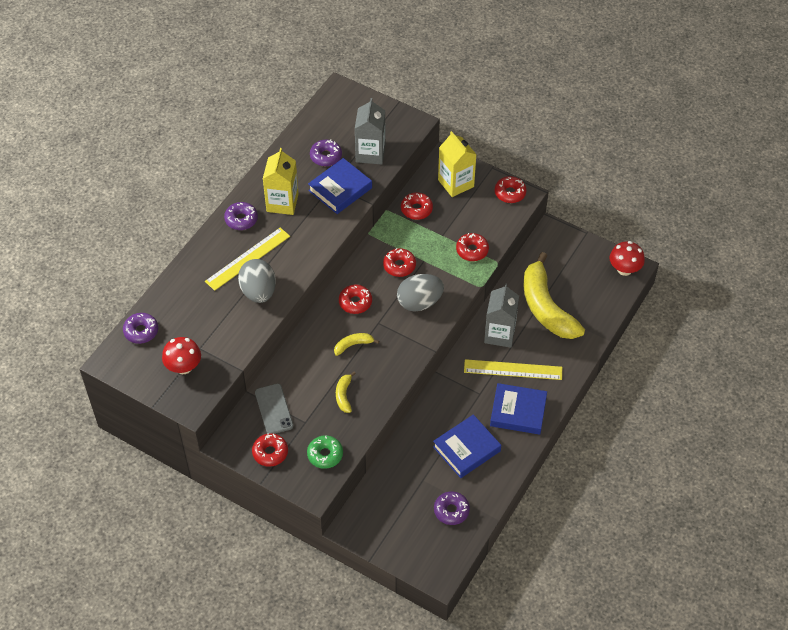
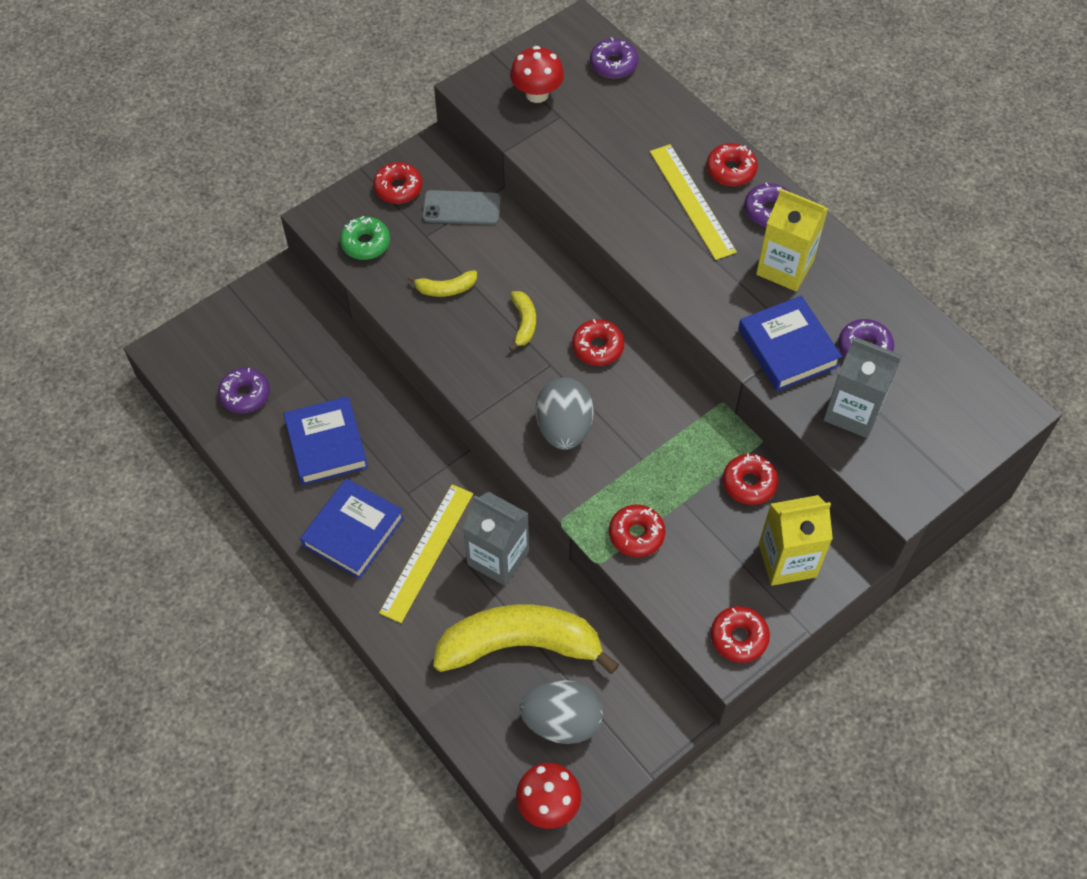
camera: 110 degrees right, 5 degrees up
grey egg [238,259,276,303] -> grey egg moved to [519,680,603,744]
yellow banana [336,372,356,413] -> yellow banana turned 150 degrees clockwise [408,270,477,297]
red donut [383,248,416,277] -> red donut moved to [706,143,758,186]

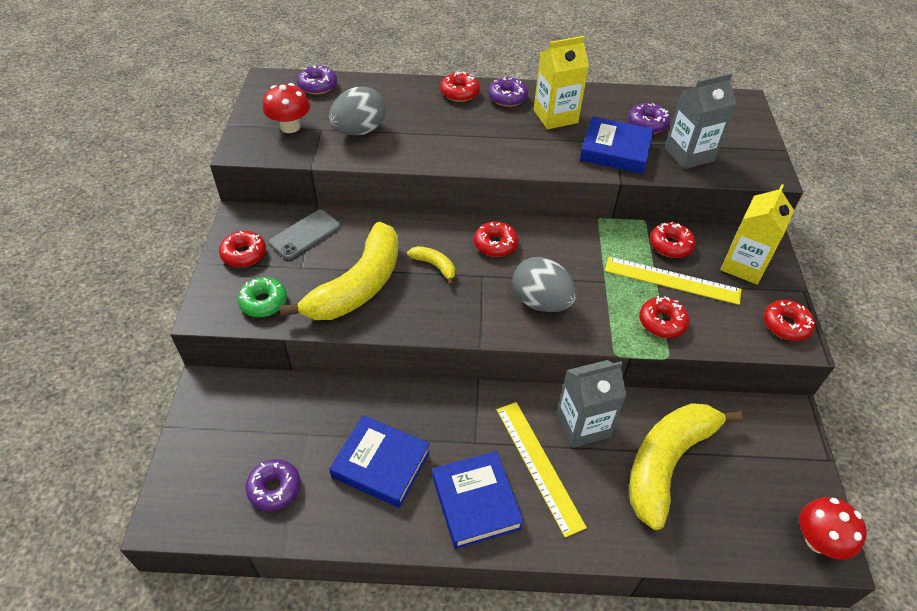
camera: 50 degrees left, 10 degrees down
yellow banana [408,270,477,297] -> yellow banana [279,222,398,320], size x2.38
grey egg [519,680,603,744] -> grey egg moved to [329,87,386,136]
yellow ruler [650,144,737,260] -> yellow ruler moved to [605,256,741,305]

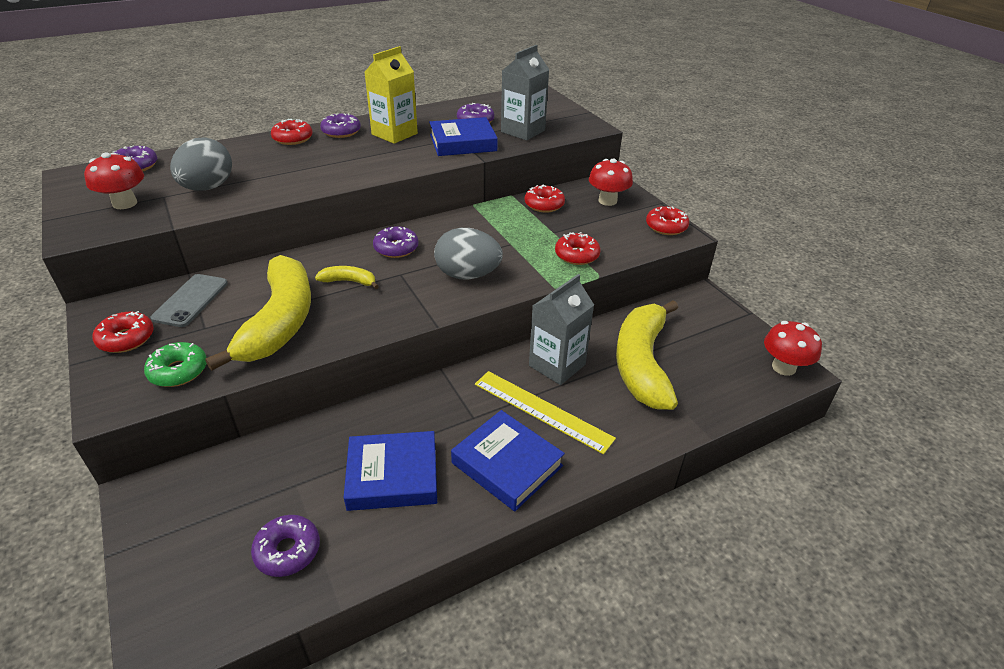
camera: 30 degrees left, 10 degrees down
red donut [474,221,519,257] -> purple donut [373,226,419,258]
yellow ruler [605,256,741,305] -> none
yellow carton [720,184,794,284] -> red mushroom [589,158,633,206]

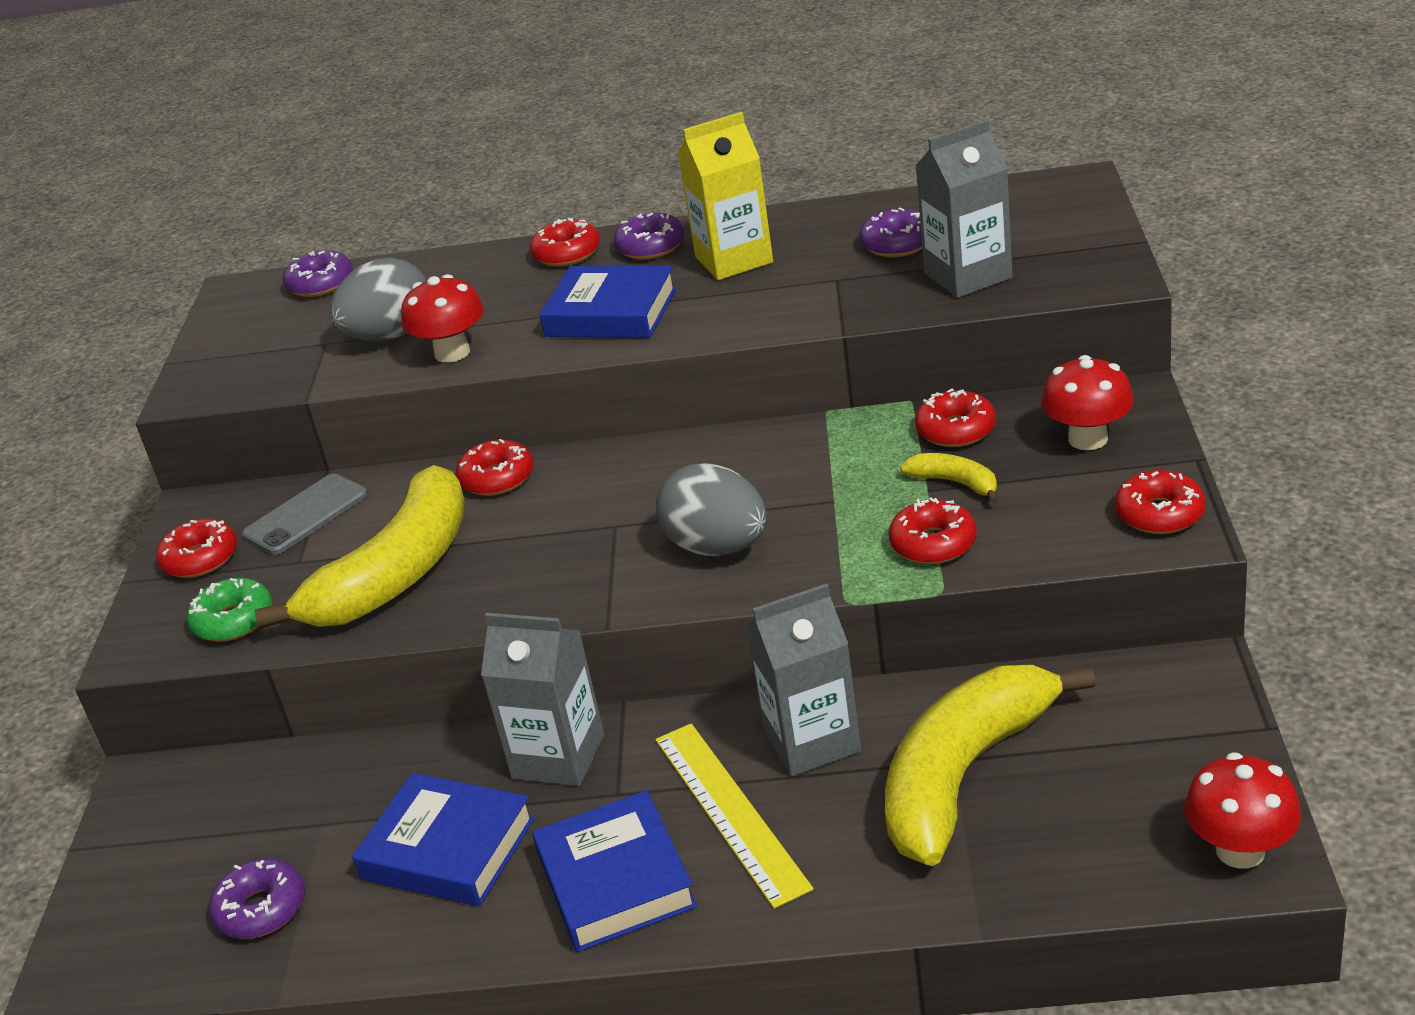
camera: 35 degrees right, 5 degrees down
red mushroom [84,152,144,209] -> red mushroom moved to [401,274,484,363]
yellow banana [315,266,379,289] -> yellow banana moved to [900,453,998,503]
purple donut [373,226,419,258] -> none
blue book [429,117,498,156] -> blue book moved to [540,266,676,338]
none -> red donut [456,439,534,496]
none -> grey carton [481,613,604,786]

